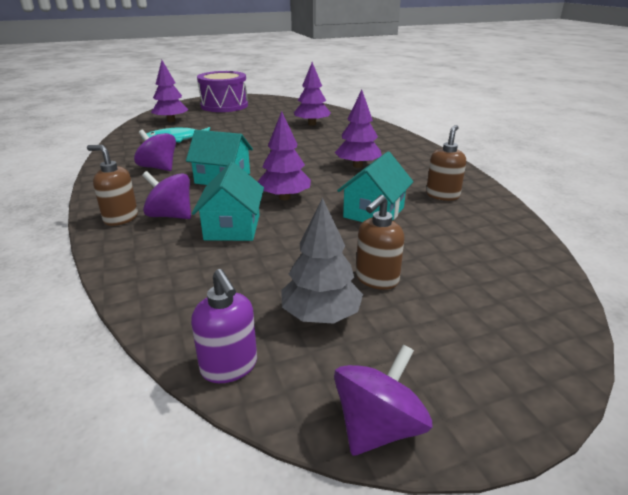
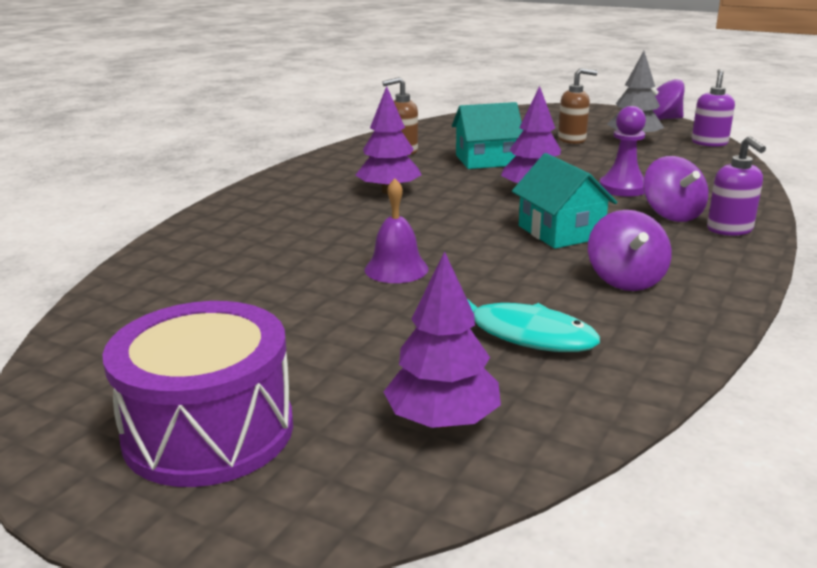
camera: 130 degrees left, 5 degrees down
brown soap dispenser [87,145,138,226] -> purple soap dispenser [707,136,766,236]
turquoise house [192,162,264,241] -> purple pawn [600,106,646,197]
purple tree [294,62,331,126] -> none
none -> purple bell [365,178,429,283]

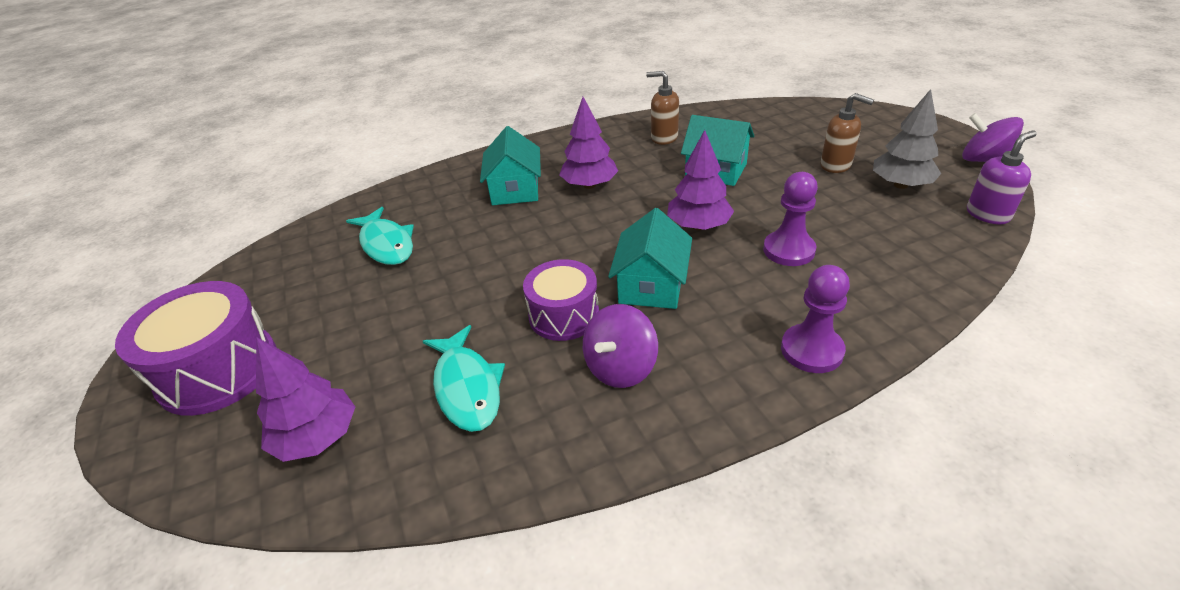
camera: 40 degrees right, 15 degrees up
purple bell [365,178,429,283] -> none
purple spinning top [643,156,708,222] -> none
purple soap dispenser [707,136,766,236] -> purple pawn [781,265,850,373]
none -> turquoise fish [346,207,414,265]
none -> turquoise house [480,126,541,205]
none -> purple drum [523,259,599,341]

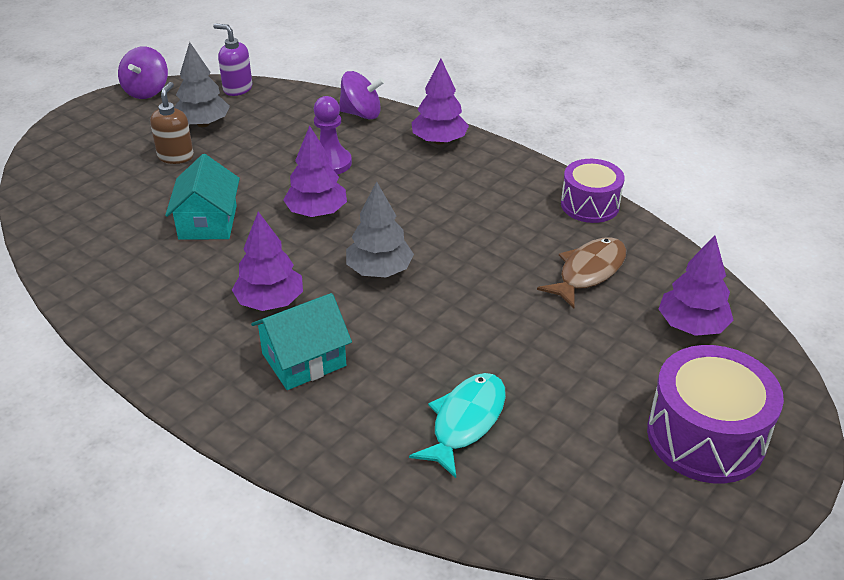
camera: 120 degrees left, 0 degrees up
turquoise fish [423,325,505,432] -> brown fish [537,237,627,309]
purple drum [523,259,599,341] -> purple drum moved to [561,159,625,223]
purple spinning top [583,304,658,388] -> purple spinning top moved to [339,71,385,120]
turquoise house [608,208,692,309] -> none
brown soap dispenser [646,71,679,145] -> none
purple pawn [781,265,850,373] -> purple tree [412,58,469,145]
none -> grey tree [346,181,414,277]

